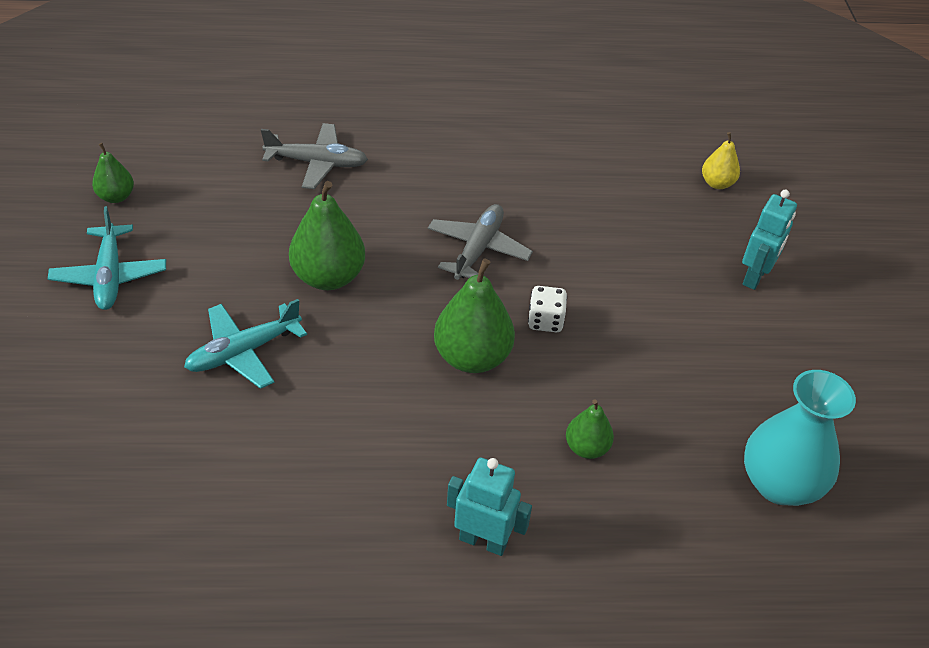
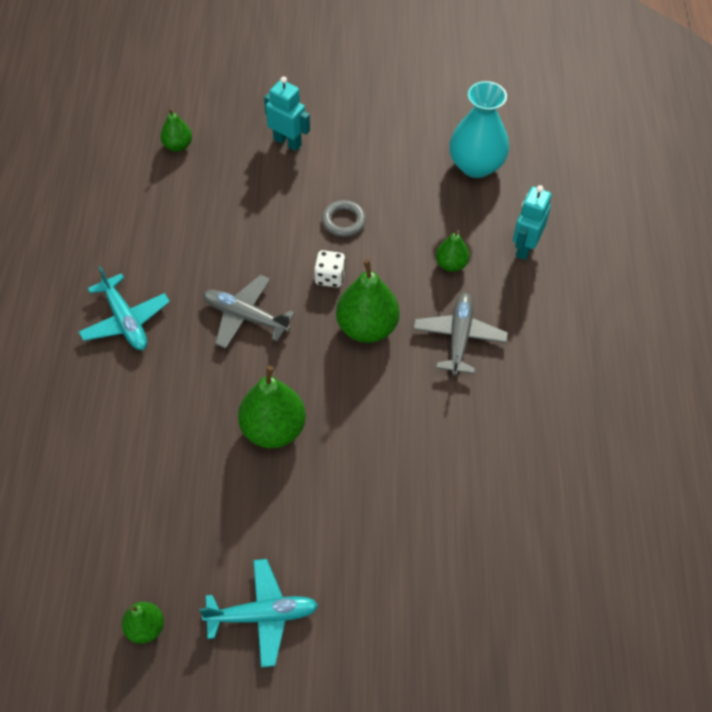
camera: 85 degrees left, 10 degrees up
turquoise plane [184,299,307,389] -> turquoise plane moved to [79,266,170,350]
grey plane [261,123,368,189] -> grey plane moved to [413,293,508,376]
turquoise robot [447,458,532,556] -> turquoise robot moved to [513,185,552,260]
yellow pear [702,132,740,189] -> green pear [160,109,192,152]
none -> grey ring [322,200,366,237]

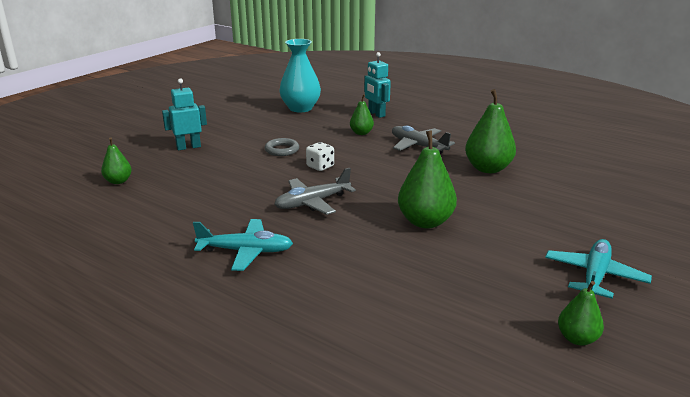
camera: 55 degrees left, 30 degrees down
green pear [336,259,400,343] -> green pear moved to [465,89,516,173]

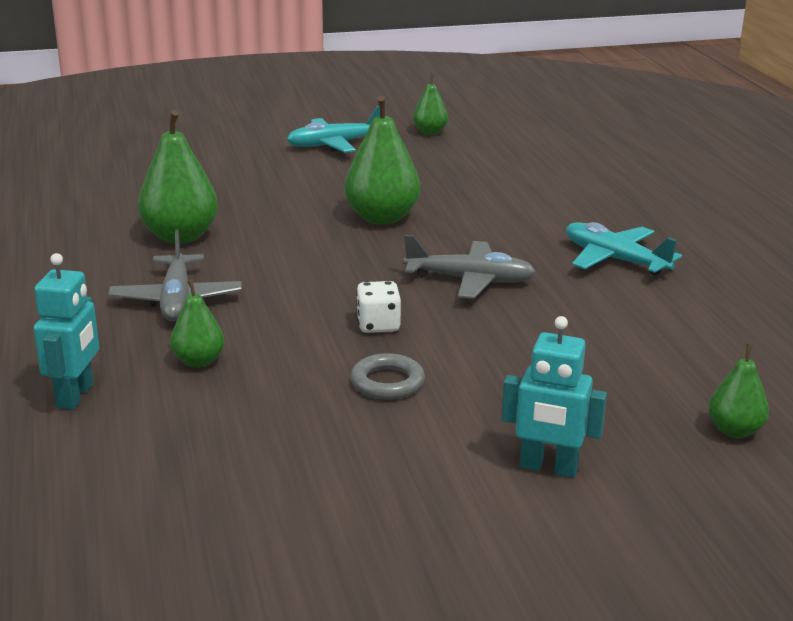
camera: 140 degrees left, 0 degrees up
turquoise vase [279,39,321,113] -> none

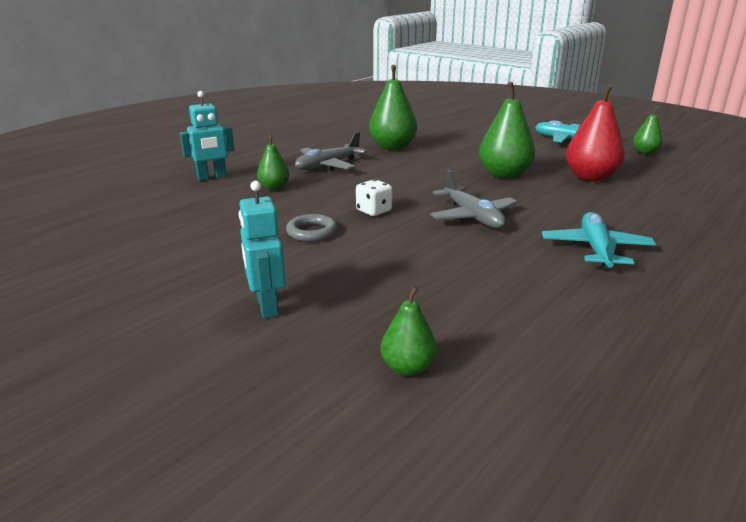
camera: 55 degrees right, 0 degrees up
none -> red pear [566,84,625,181]

